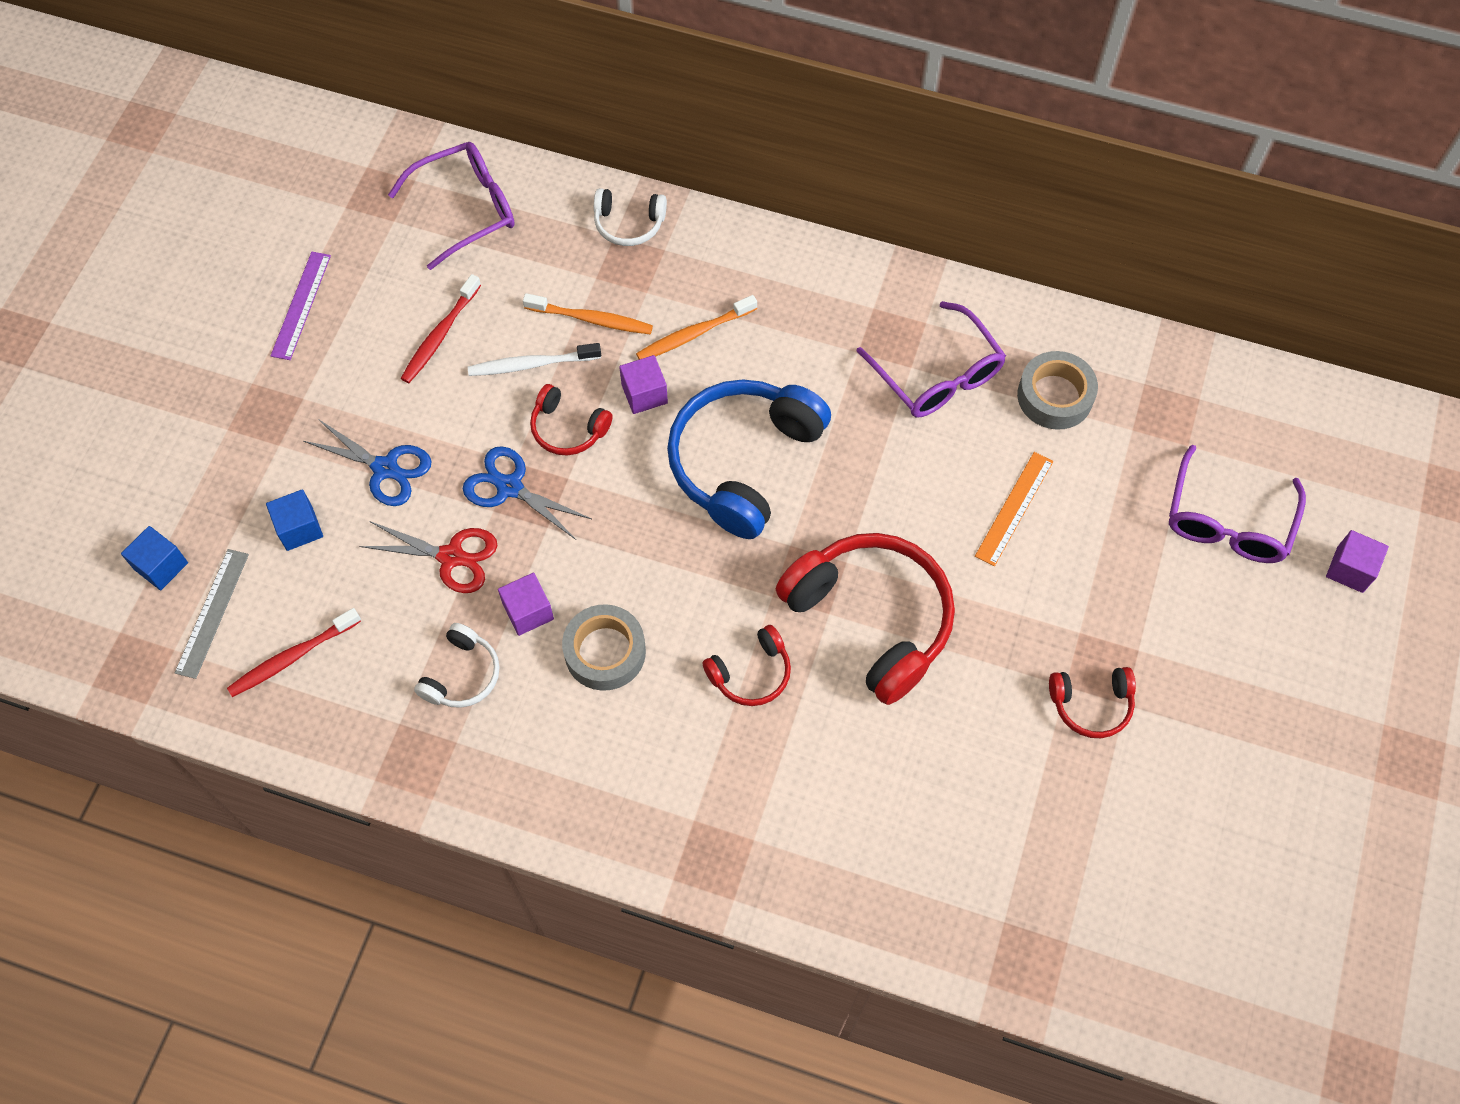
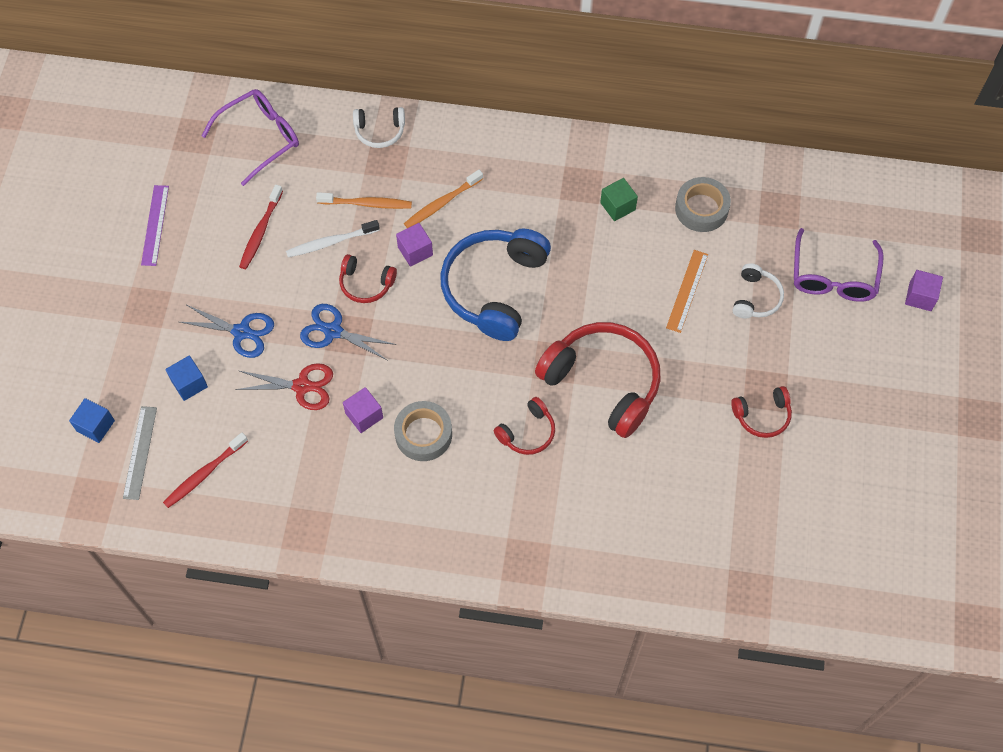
camera: 10 degrees left, 0 degrees up
white headphones [414,623,500,708] -> white headphones moved to [733,263,784,319]
purple glasses [856,301,1006,417] -> green cube [600,178,638,221]

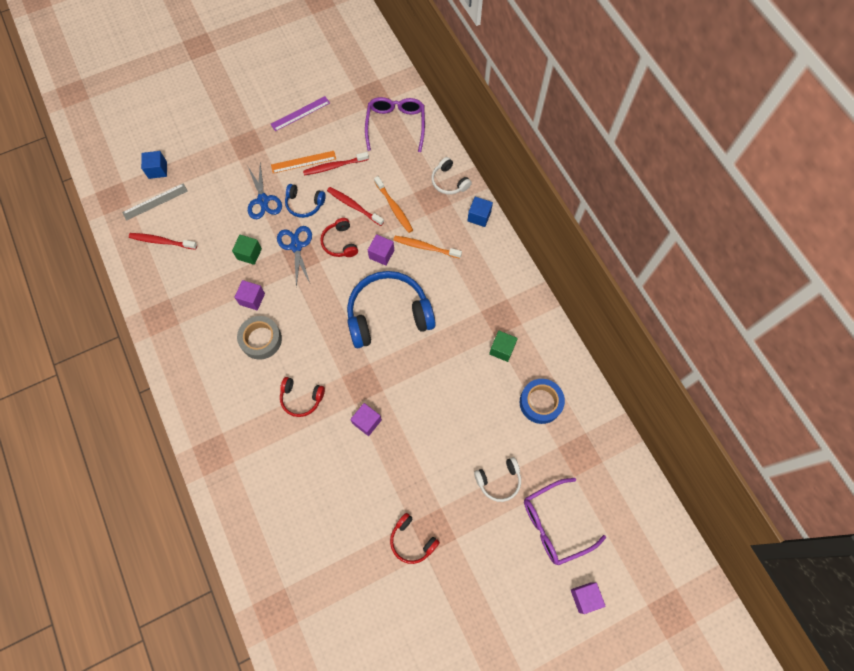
camera: 55 degrees right, 5 degrees up
blue cube [165,355,208,401] -> blue cube moved to [468,197,493,227]
purple glasses [202,89,299,186] -> purple glasses turned 105 degrees counterclockwise [365,97,425,152]
red scissors [235,363,333,410] -> green cube [232,235,262,265]
white toothbrush [286,220,380,257] -> red toothbrush [327,187,384,226]
red headphones [535,322,661,438] -> purple cube [350,403,382,436]
orange ruler [666,250,708,333] -> orange ruler moved to [271,151,336,173]
grey tape [675,177,731,232] -> blue tape [520,379,565,424]
none -> blue headphones [285,184,326,218]

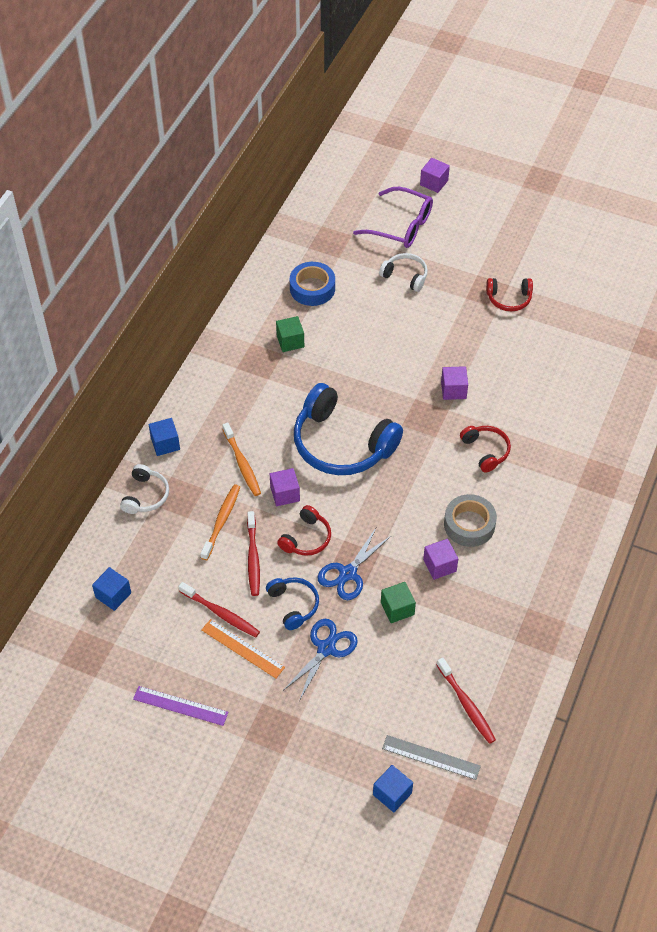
camera: 130 degrees left, 15 degrees down
purple glasses [365,97,425,152] -> blue cube [92,567,131,611]
red headphones [390,513,440,564] -> red headphones turned 90 degrees clockwise [486,278,533,311]

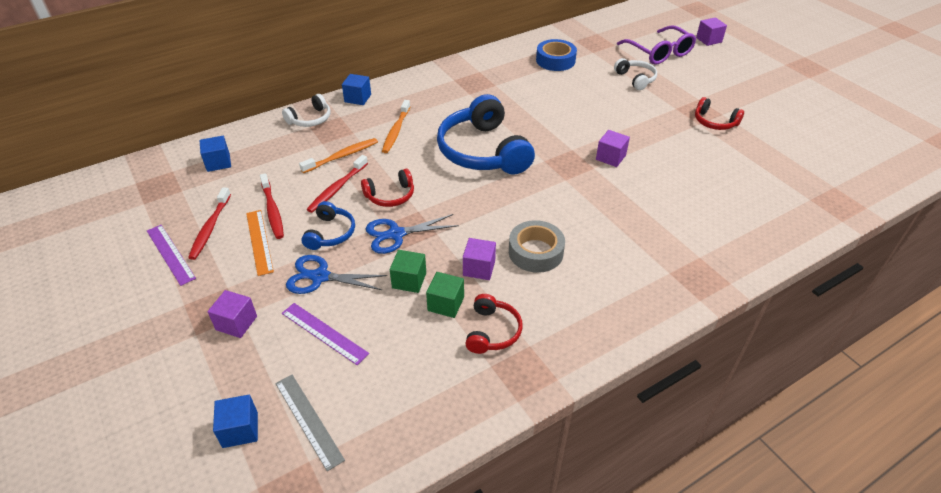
camera: 35 degrees right, 10 degrees down
purple cube [270,468,300,506] -> purple cube moved to [207,290,257,338]
green cube [276,316,304,352] -> green cube moved to [426,272,464,318]
blue scissors [284,619,358,701] -> blue scissors turned 150 degrees counterclockwise [286,255,387,294]
red toothbrush [437,658,496,744] -> red toothbrush moved to [188,187,231,260]
red headphones [460,426,511,473] -> red headphones moved to [465,294,523,354]
none -> purple ruler [282,303,369,365]

